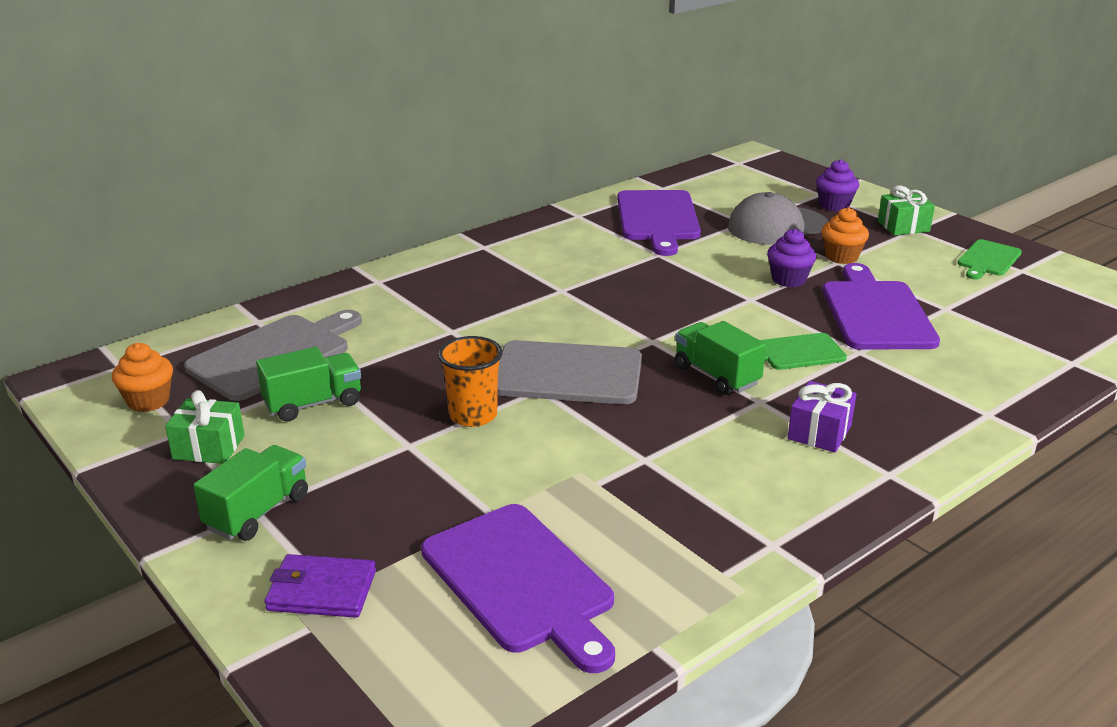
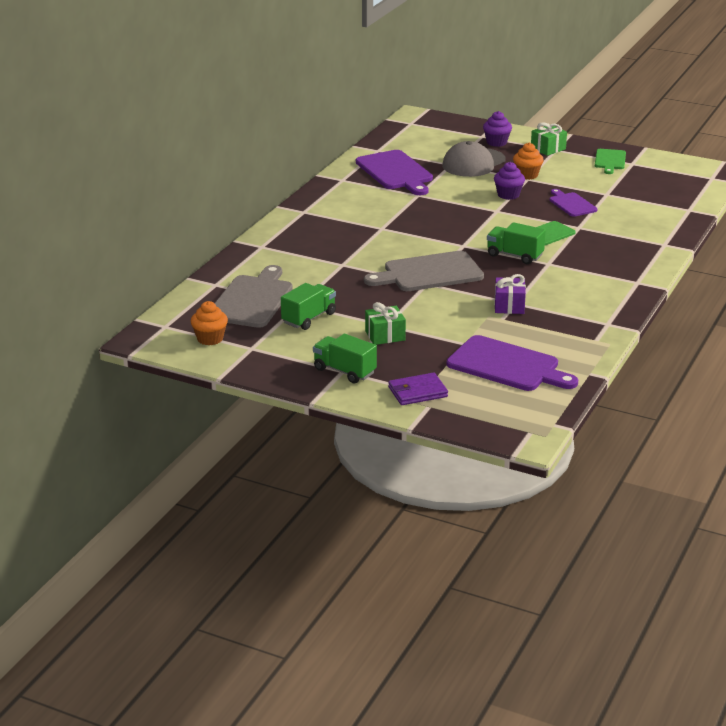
camera: 25 degrees left, 0 degrees up
green gift [165,390,245,464] -> green gift moved to [365,302,406,345]
green truck [193,445,308,541] -> green truck turned 60 degrees counterclockwise [313,334,377,383]
orange cup [438,336,503,427] -> none
purple gift [788,381,856,453] -> purple gift moved to [494,274,526,314]
purple cutting board [823,263,940,350] -> purple cutting board [550,189,597,217], size x0.57

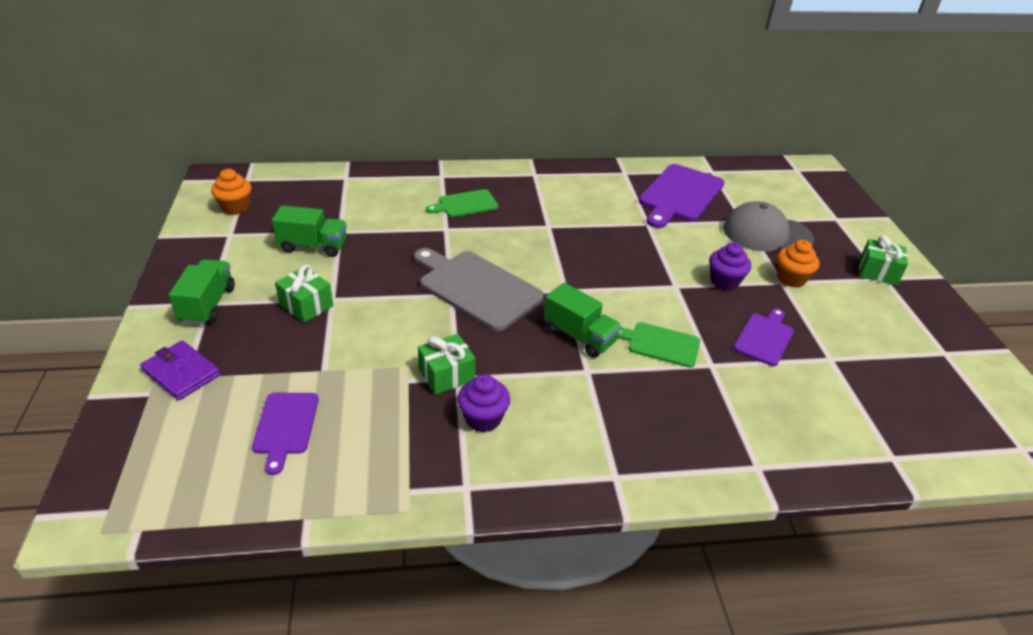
camera: 55 degrees right, 10 degrees up
grey cutting board [215,265,293,328] -> none
purple cutting board [447,335,578,391] -> purple cutting board [252,393,319,475], size x0.57
purple cupcake [483,111,512,147] -> purple cupcake moved to [458,374,510,432]
green truck [487,222,546,264] -> green truck turned 135 degrees clockwise [544,283,621,358]
purple gift [494,274,526,314] -> green gift [418,334,475,395]
green cutting board [595,149,626,174] -> green cutting board moved to [426,189,499,217]

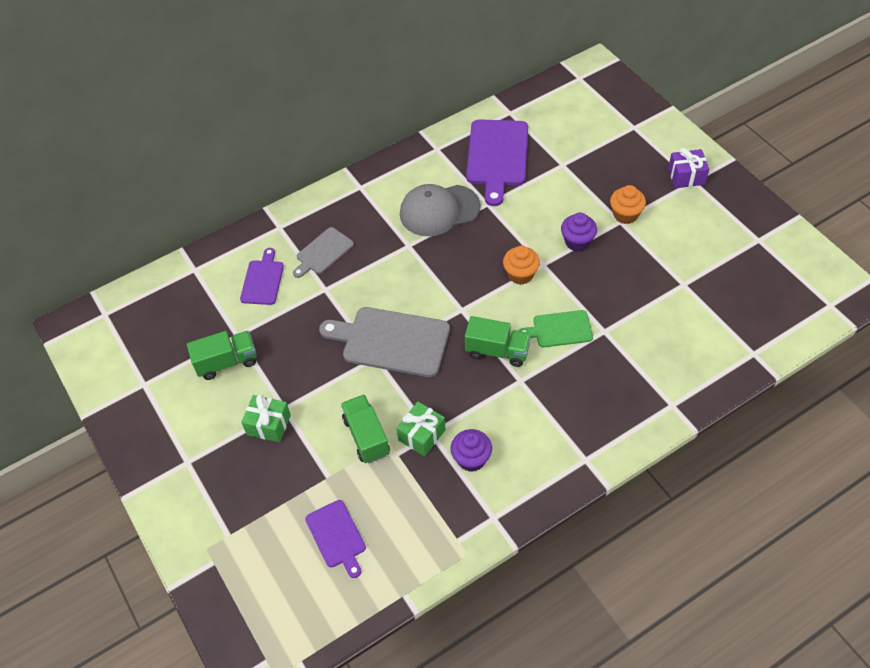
camera: 20 degrees left, 15 degrees up
purple wallet [140,340,221,401] -> none
green truck [169,259,235,325] -> green truck moved to [341,394,390,463]
orange cupcake [211,169,252,215] -> orange cupcake moved to [503,246,540,285]
green cutting board [426,189,499,217] -> grey cutting board [293,227,354,278]
grey cap [723,201,814,251] -> grey cap moved to [400,184,481,236]
purple cutting board [734,308,794,366] -> purple cutting board moved to [240,248,284,305]
green gift [859,235,908,285] -> purple gift [668,148,709,188]

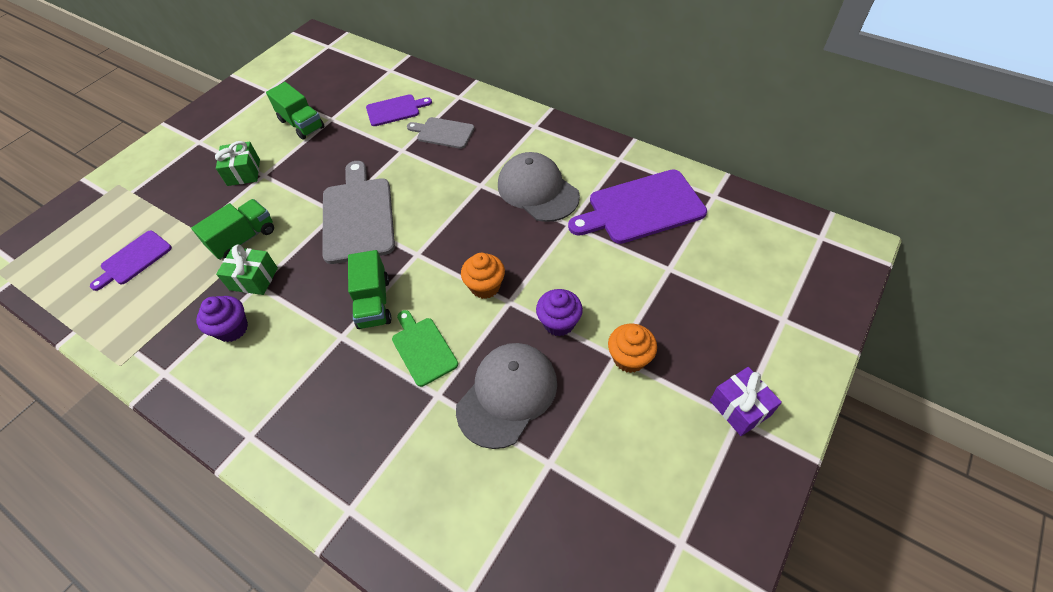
camera: 65 degrees right, 0 degrees up
none -> grey cap [456,343,557,449]

